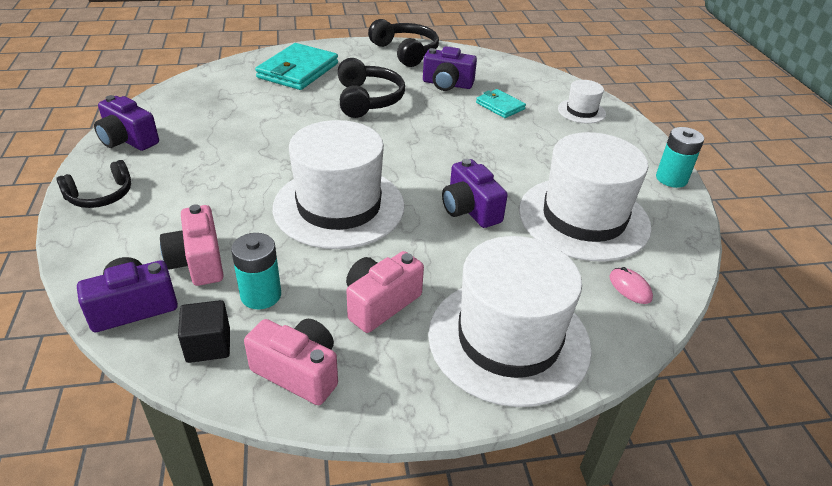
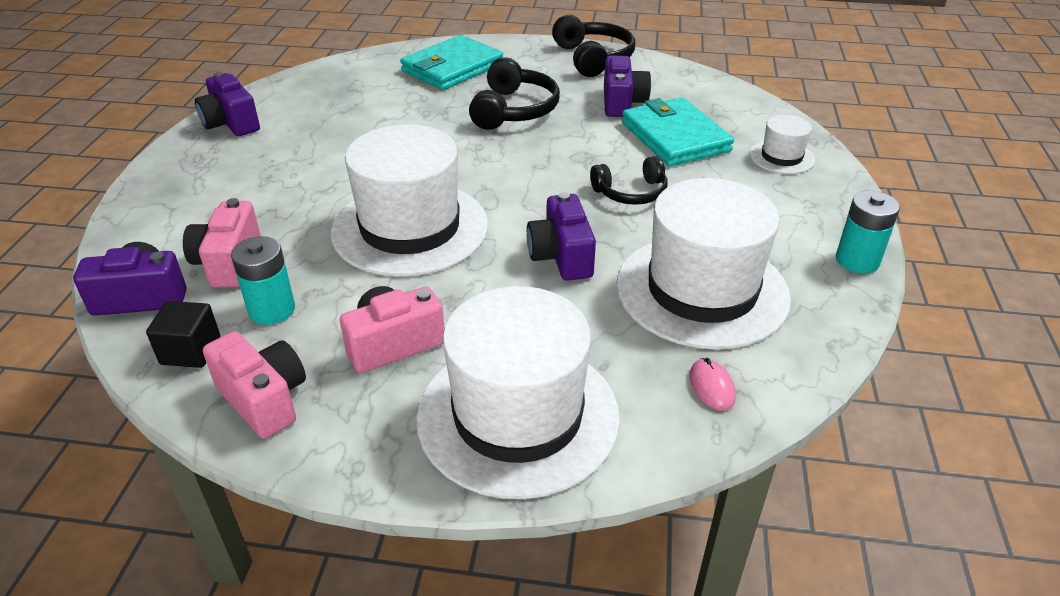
camera: 20 degrees right, 0 degrees up
black headphones [57,160,131,208] -> black headphones moved to [590,156,668,205]
purple camera [423,46,477,91] -> purple camera turned 120 degrees counterclockwise [604,55,651,117]
turquoise wallet [476,89,526,118] -> turquoise wallet [622,97,734,166], size x1.83

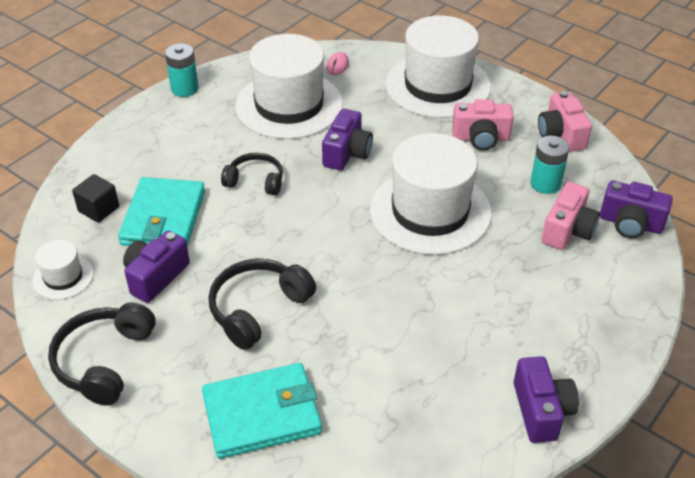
camera: 150 degrees left, 5 degrees up
black cube [146,301,220,368] -> black cube moved to [72,174,119,223]
white hat [750,115,815,174] -> white hat moved to [33,240,94,300]

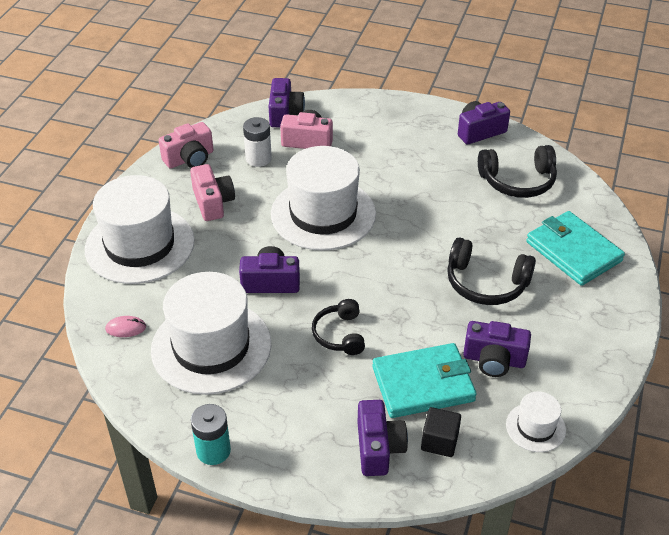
camera: 110 degrees left, 0 degrees up
black headphones [48,302,156,405] -> black headphones moved to [478,145,557,198]
turquoise battery [530,136,569,194] -> white battery [243,117,272,167]
none -> purple camera [358,400,408,476]

